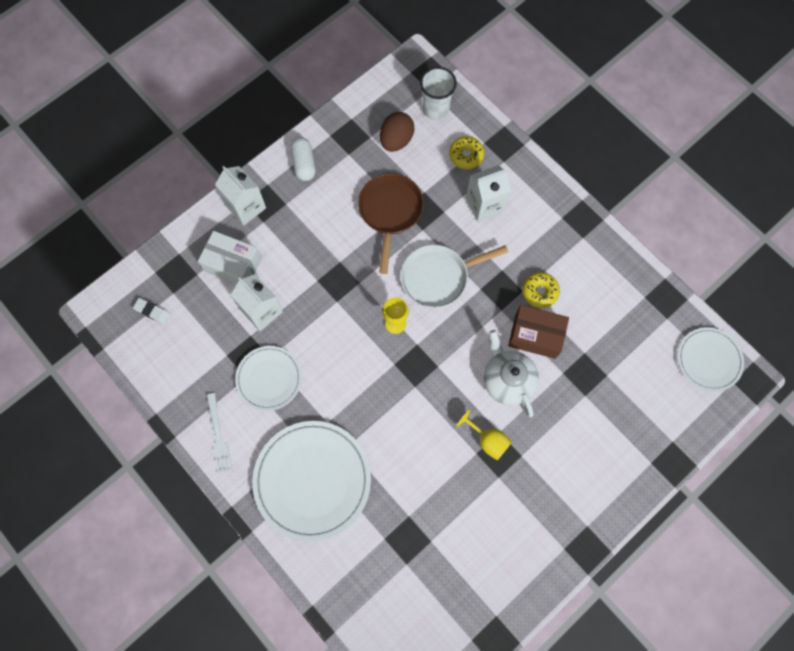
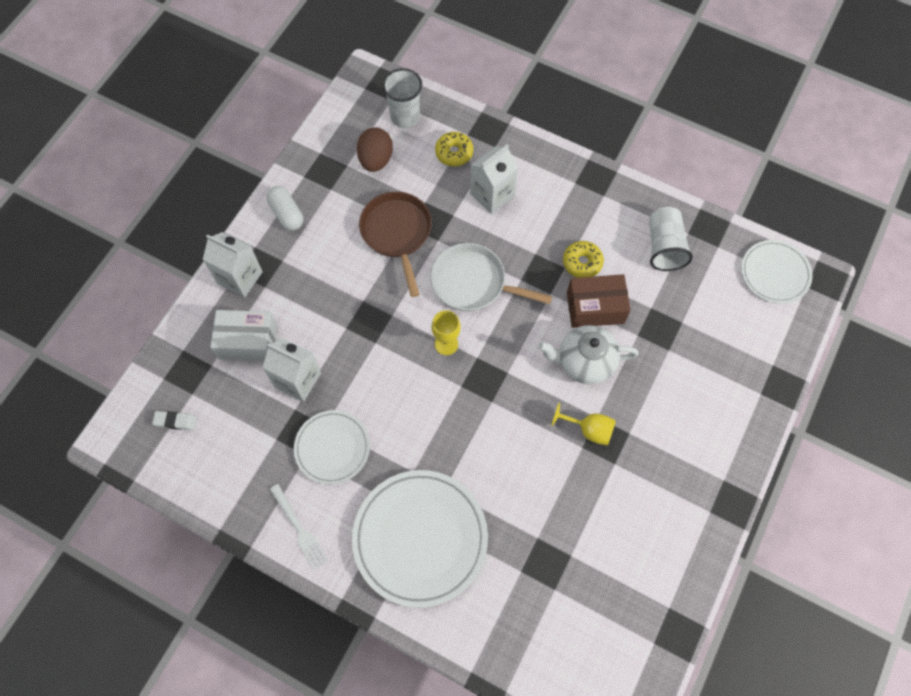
camera: 20 degrees left, 5 degrees down
white pan [400,245,508,308] -> white pan turned 60 degrees clockwise [431,243,552,311]
white teapot [484,330,539,417] -> white teapot turned 45 degrees counterclockwise [538,325,639,384]
none -> white cup [649,207,693,271]

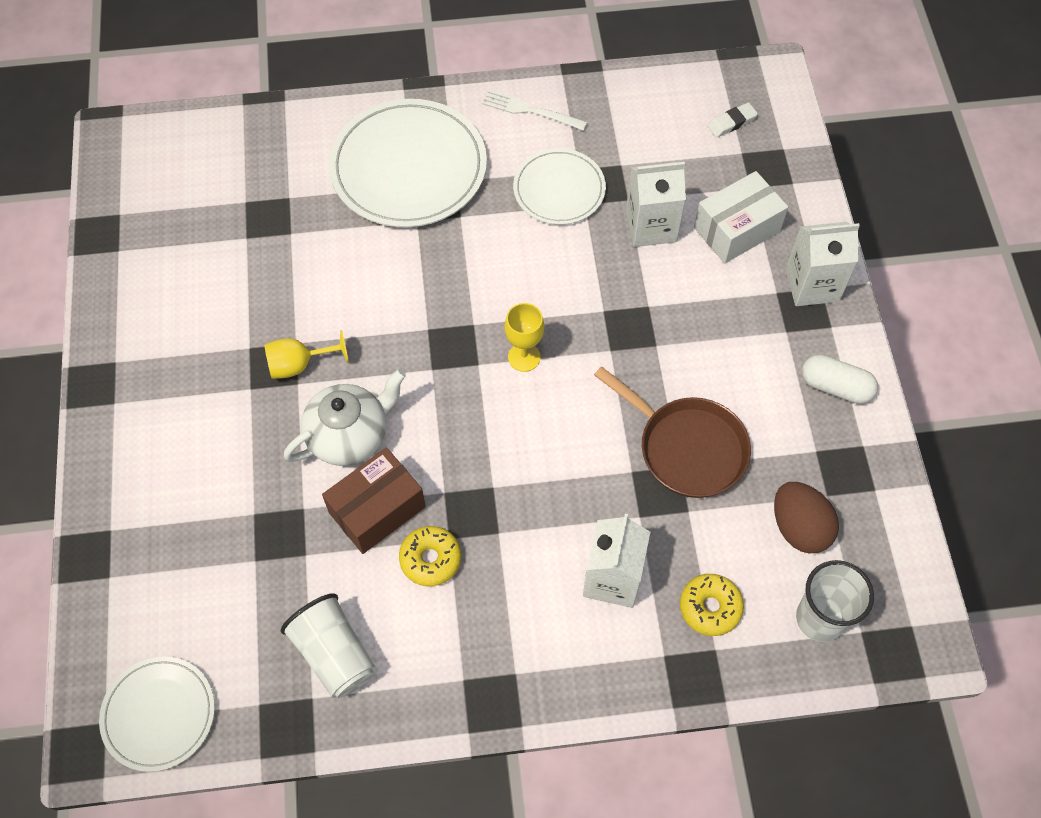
camera: 145 degrees right, 5 degrees down
white pan [431,243,552,311] -> none

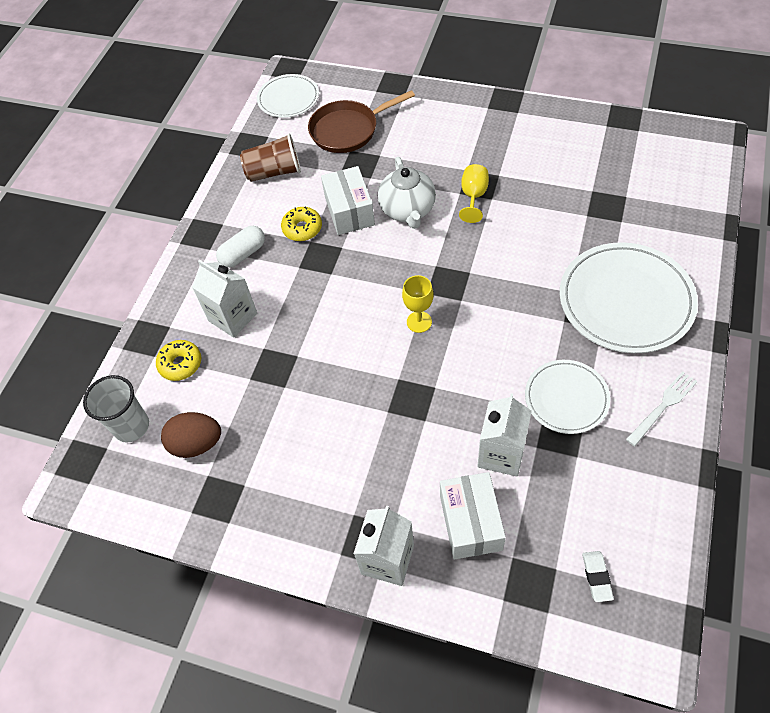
camera: 120 degrees right, 5 degrees down
white cup [281,593,376,698] -> brown cup [240,133,301,182]
brown box [322,448,426,554] -> white box [321,166,375,235]
brown pan [594,366,751,498] -> brown pan moved to [308,90,415,153]
white capsule [802,354,878,404] -> white capsule moved to [216,226,265,268]

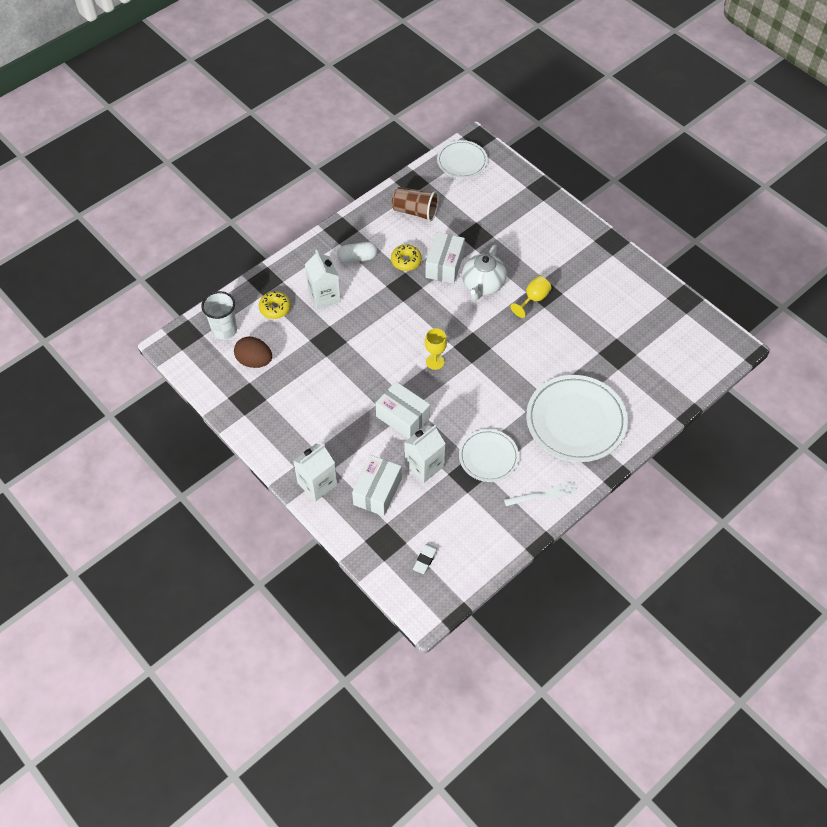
camera: 25 degrees right, 0 degrees up
brown pan [308,90,415,153] -> none
none -> white box [375,382,430,439]

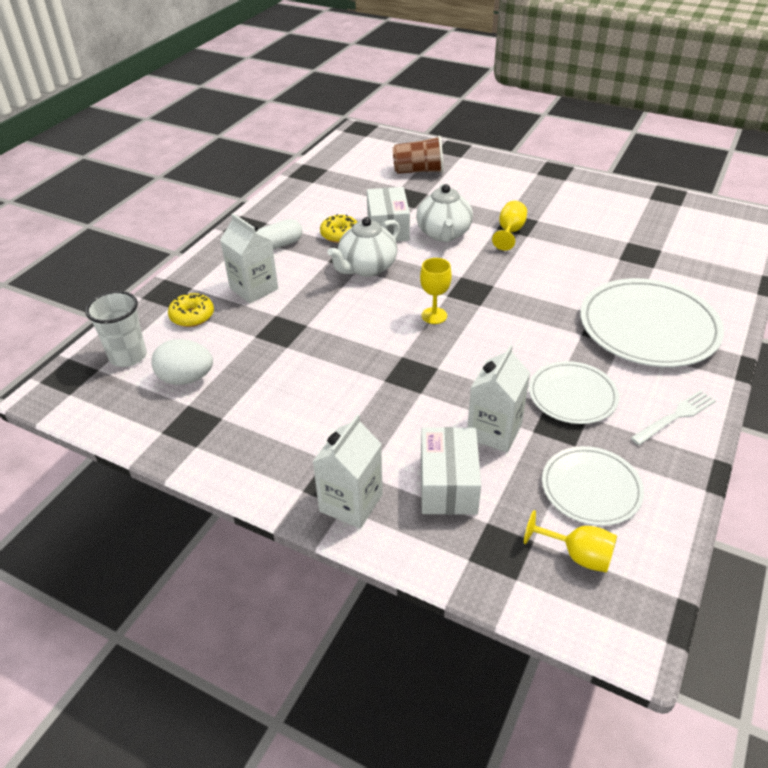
camera: 20 degrees left, 15 degrees down
brown egg [234,336,272,368] -> white egg [151,339,213,385]
white box [375,382,430,439] -> none
brown cup [392,187,439,222] -> brown cup moved to [392,136,444,174]
white eraser [413,543,438,574] -> yellow goblet [524,510,617,573]
white plate [437,140,488,178] -> white plate moved to [542,446,644,526]
none -> white teapot [327,217,400,277]

